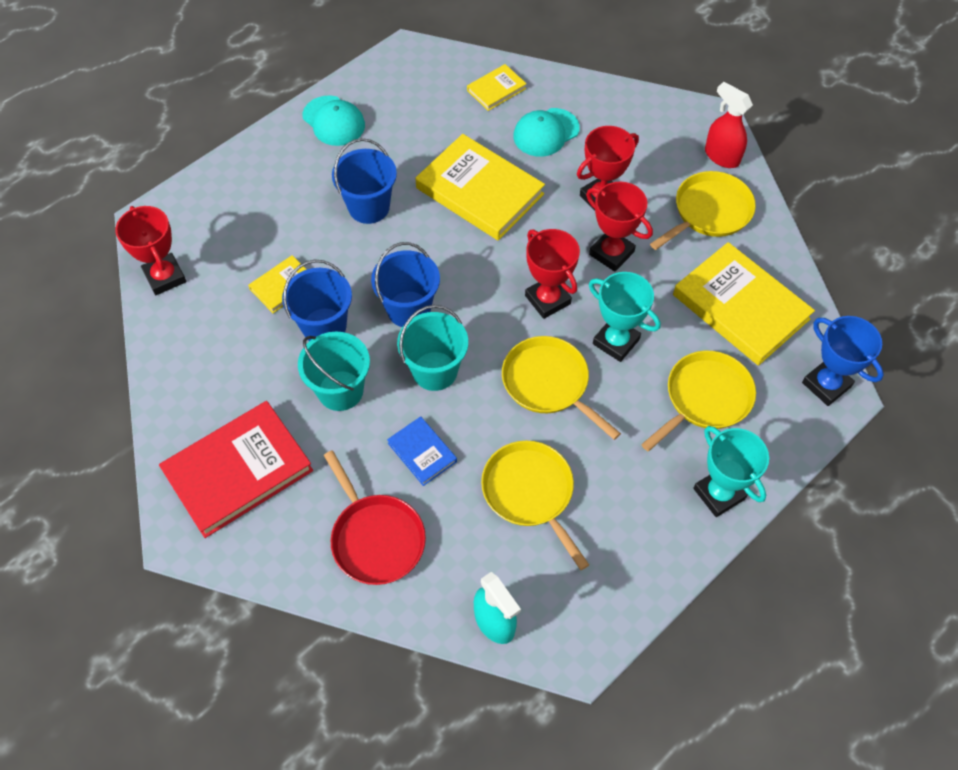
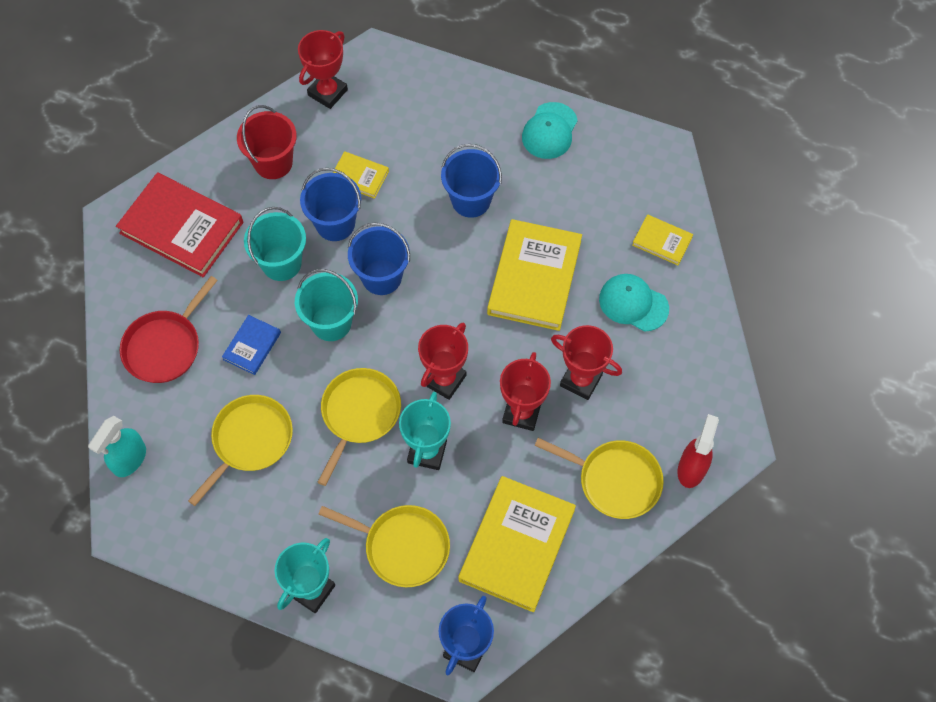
camera: 65 degrees right, 5 degrees up
none -> red bucket [237,105,297,179]

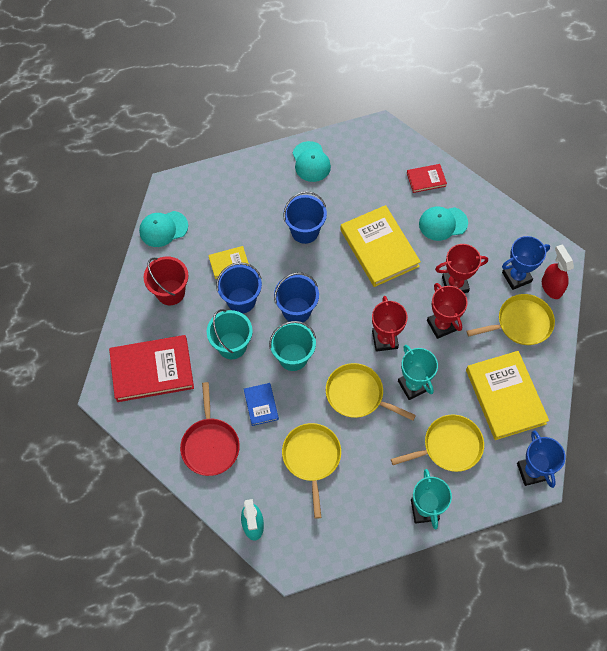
camera: 40 degrees left, 0 degrees up
red trophy [298,30,348,109] -> turquoise cap [139,211,188,247]
yellow pan [318,368,401,486] -> yellow pan turned 45 degrees counterclockwise [326,363,416,421]
yellow book [632,214,693,265] -> red book [407,164,447,193]
none -> blue trophy [502,236,550,290]

